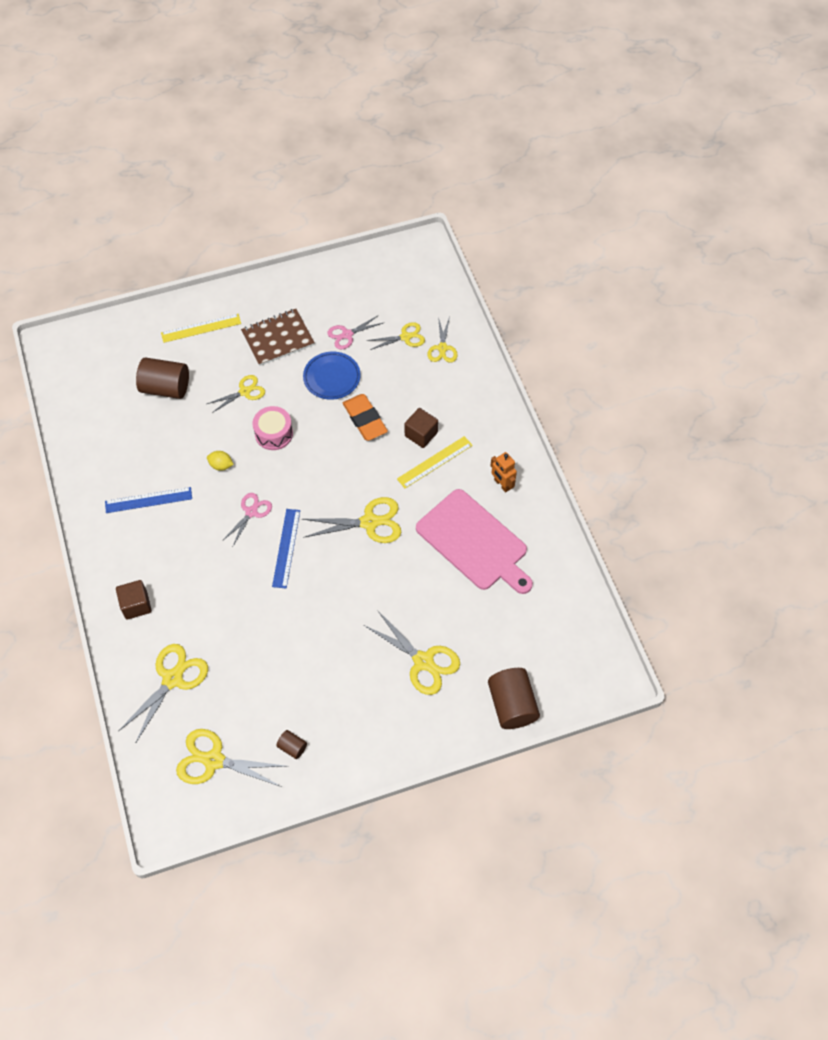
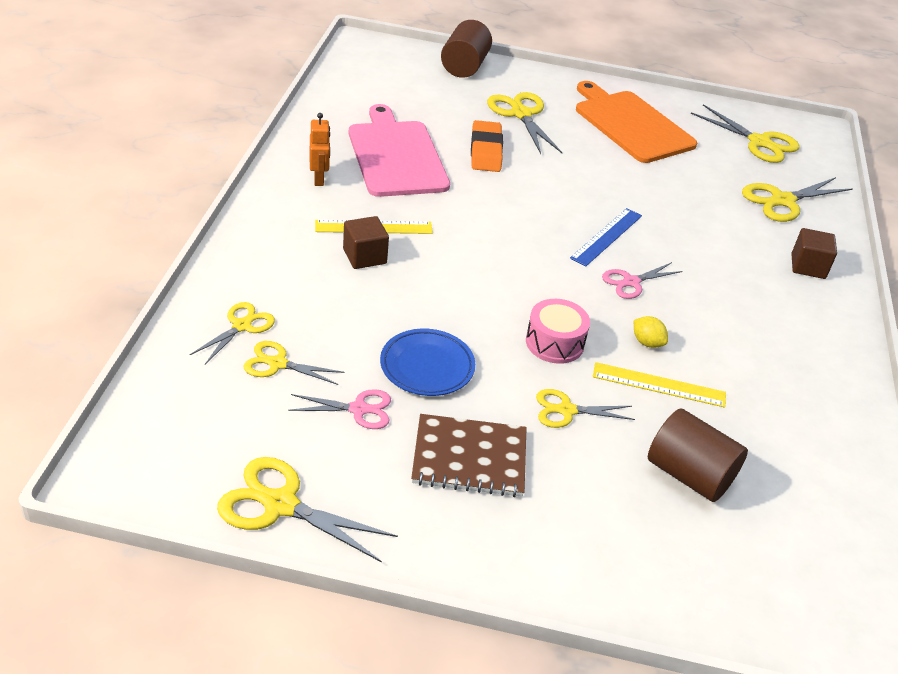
camera: 155 degrees left, 20 degrees down
blue ruler [105,487,192,513] -> none
yellow ruler [161,314,241,343] -> yellow ruler moved to [593,362,726,408]
brown cylinder [276,730,307,759] -> none
yellow scissors [302,497,401,543] -> yellow scissors moved to [217,457,398,563]
orange eraser [343,394,388,441] -> orange eraser moved to [471,120,503,172]
none -> orange cutting board [576,81,697,163]

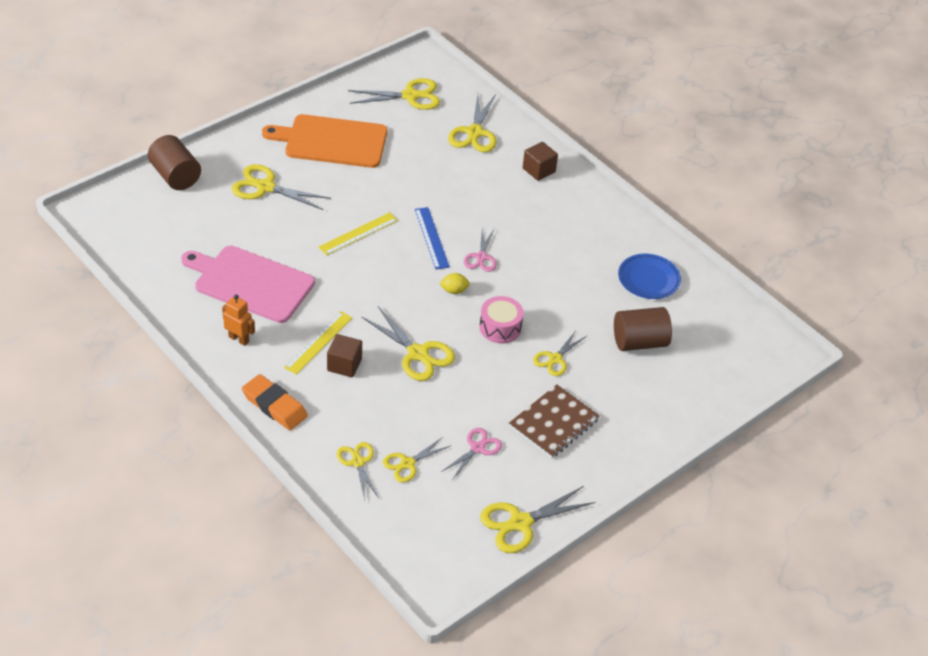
camera: 50 degrees left, 5 degrees up
blue plate [380,328,475,396] -> blue plate moved to [618,254,681,299]
orange eraser [471,120,503,172] -> orange eraser moved to [242,374,308,430]
yellow ruler [593,362,726,408] -> yellow ruler moved to [318,212,398,256]
yellow lemon [634,316,668,348] -> yellow lemon moved to [439,273,470,294]
none -> yellow scissors [362,306,455,381]

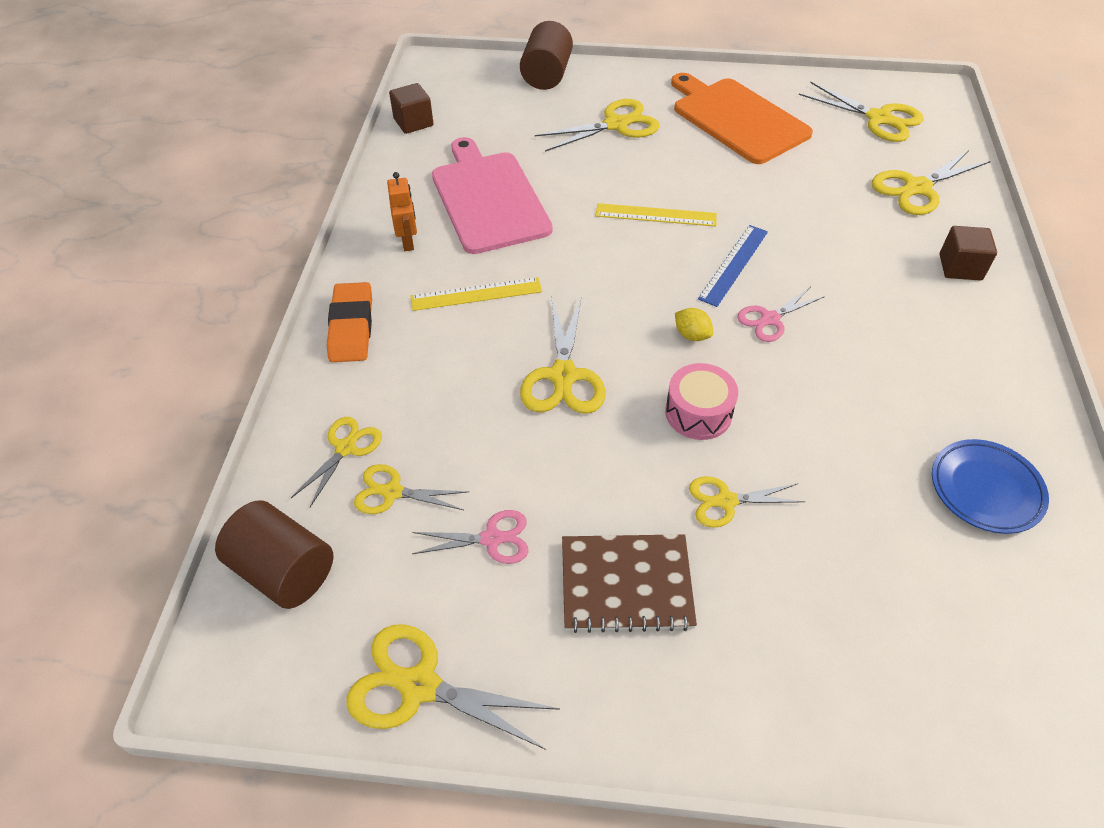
camera: 50 degrees right, 5 degrees up
yellow scissors [232,164,331,210] -> yellow scissors turned 90 degrees clockwise [535,99,659,152]
brown cube [327,334,362,377] -> brown cube moved to [389,83,433,134]
brown cylinder [614,307,672,351] -> brown cylinder moved to [215,501,333,609]

